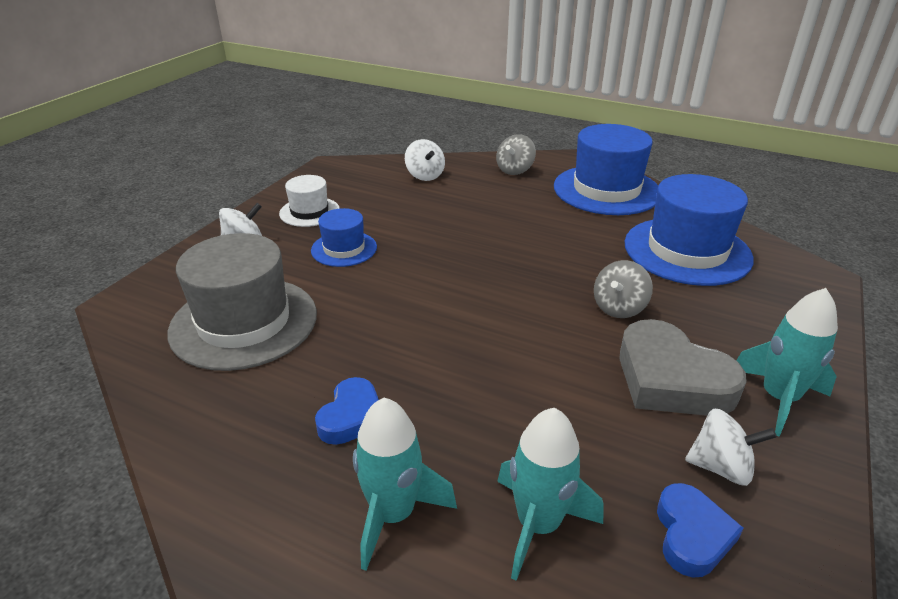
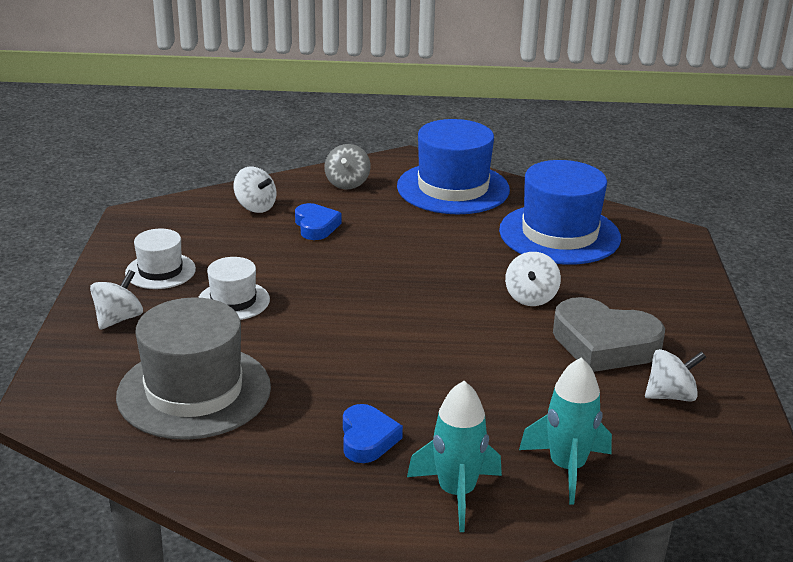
camera: 25 degrees left, 5 degrees down
blue hat [311,208,377,267] -> white hat [198,257,270,320]
grey spinning top [594,260,653,318] -> white spinning top [505,252,561,306]
blue heart [657,483,744,577] -> blue heart moved to [295,203,341,240]
turquoise rocket [736,288,838,437] -> none

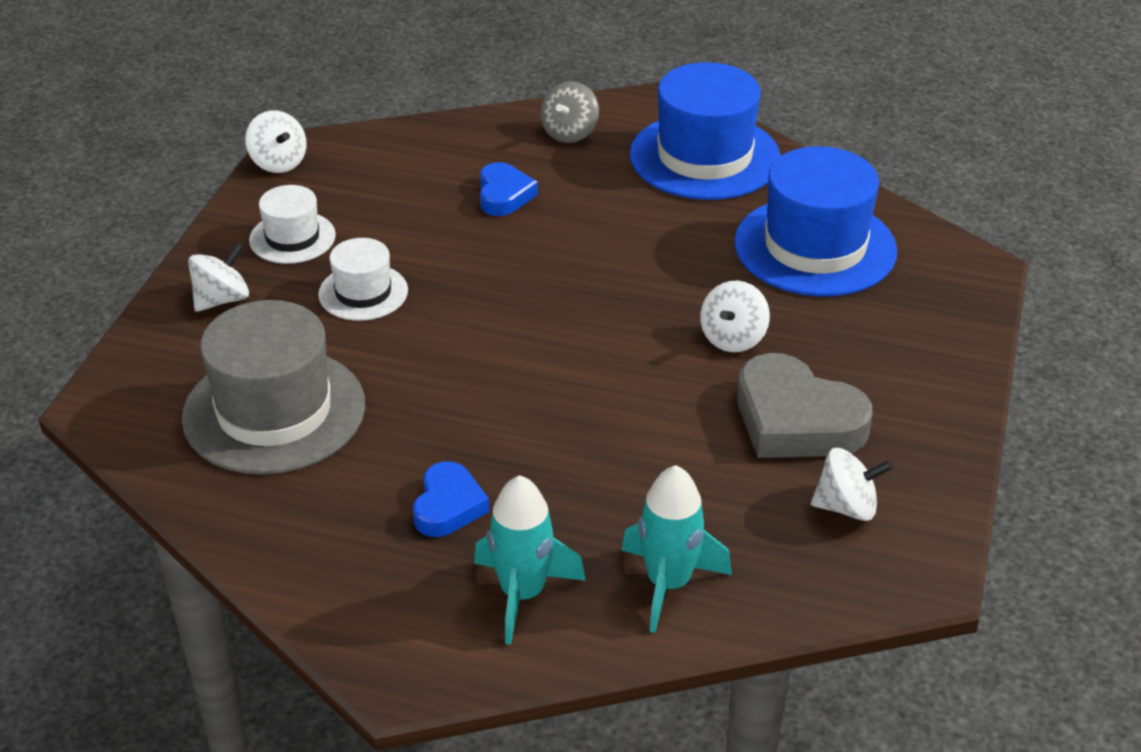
camera: 15 degrees right, 10 degrees up
white spinning top [233,167,276,213] -> white spinning top moved to [245,110,307,173]

